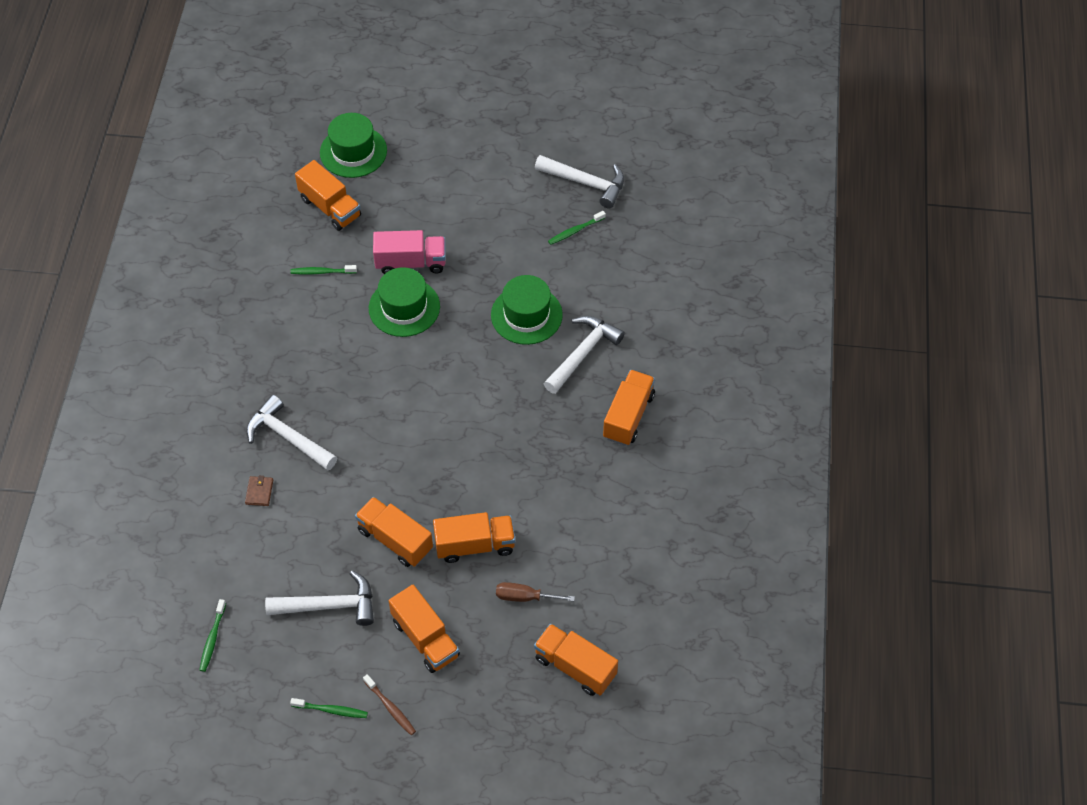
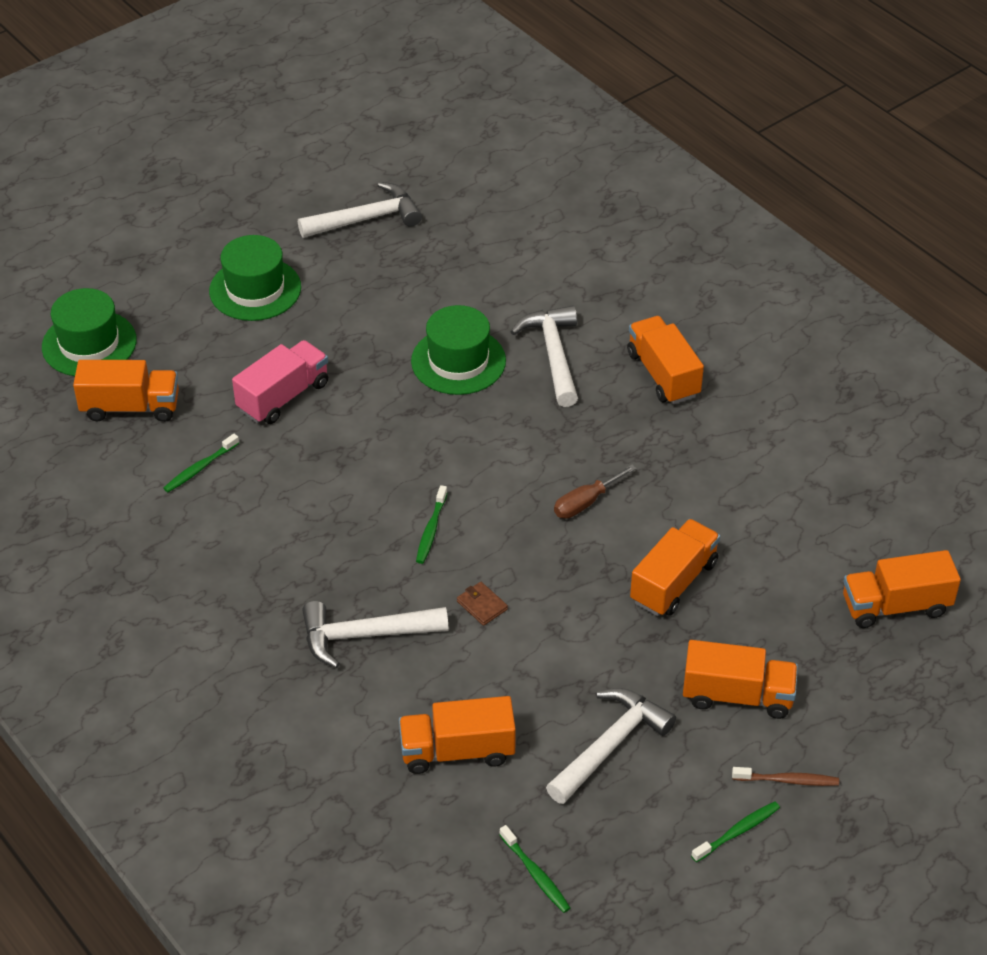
camera: 45 degrees left, 10 degrees down
brown wallet [245,476,273,506] -> brown wallet moved to [457,582,508,626]
orange truck [355,497,433,567] -> orange truck moved to [399,696,516,774]
green hat [369,267,440,337] -> green hat moved to [209,235,301,321]
brown screwdriver [496,582,575,602] -> brown screwdriver moved to [554,464,636,519]
green toothbrush [548,211,606,245] -> green toothbrush moved to [416,485,447,564]

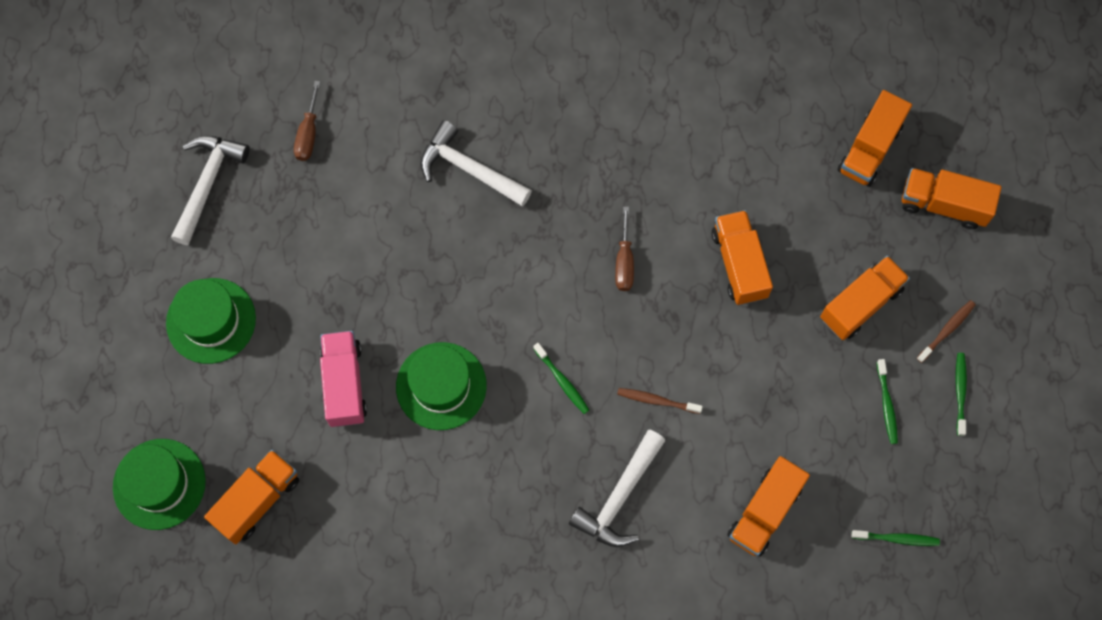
camera: 50 degrees left, 25 degrees up
green toothbrush [163,434,239,492] -> green toothbrush moved to [877,359,898,444]
green hat [411,305,506,395] -> green hat moved to [396,342,487,430]
brown wallet [457,582,508,626] -> brown toothbrush [617,388,703,414]
white hammer [546,688,676,804] -> none
orange truck [627,316,704,404] -> orange truck moved to [902,168,1002,229]
none -> brown screwdriver [294,81,320,161]

